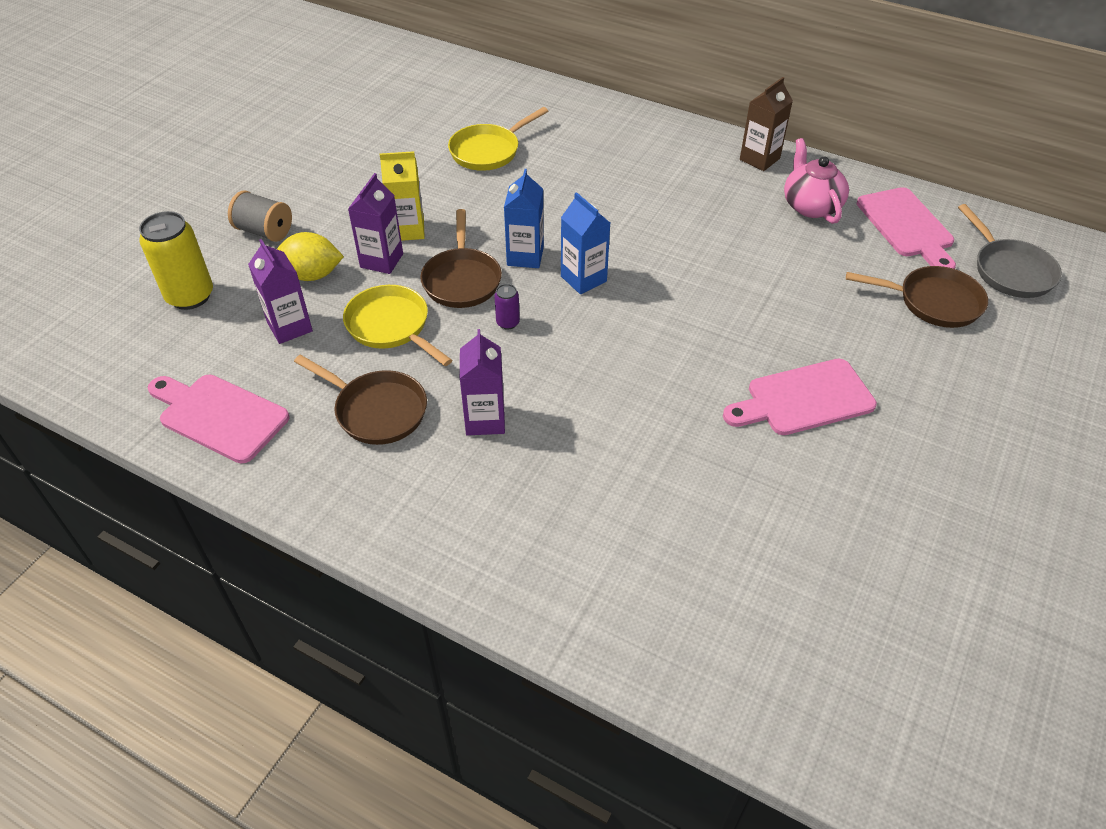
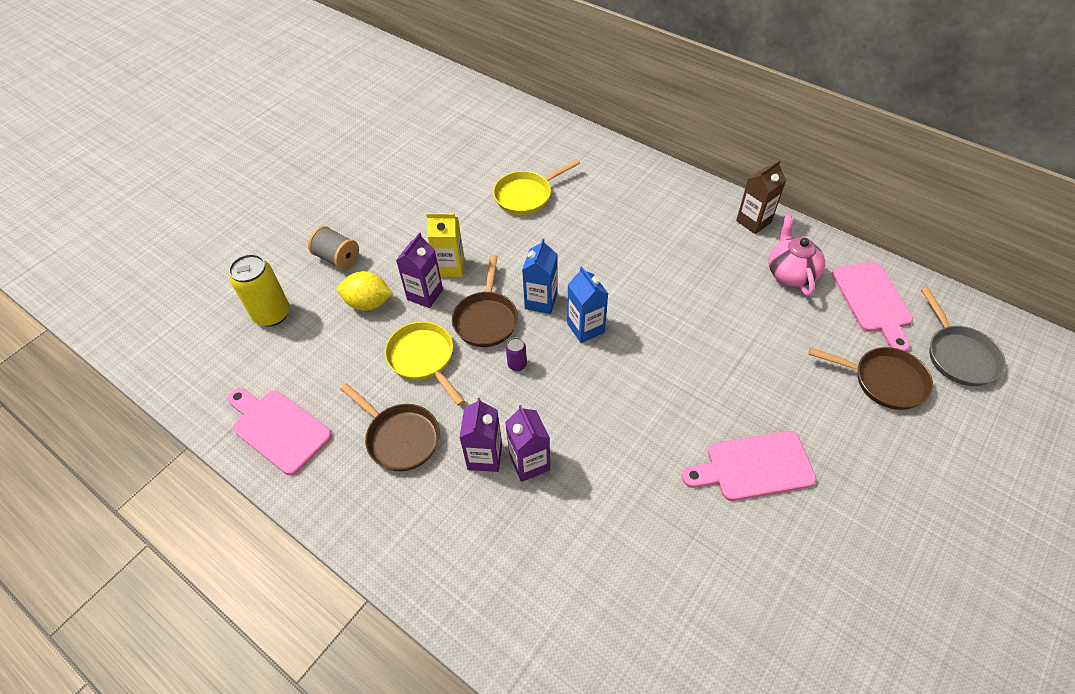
camera: 10 degrees right, 5 degrees up
purple carton [248,239,313,344] -> purple carton moved to [505,405,550,482]

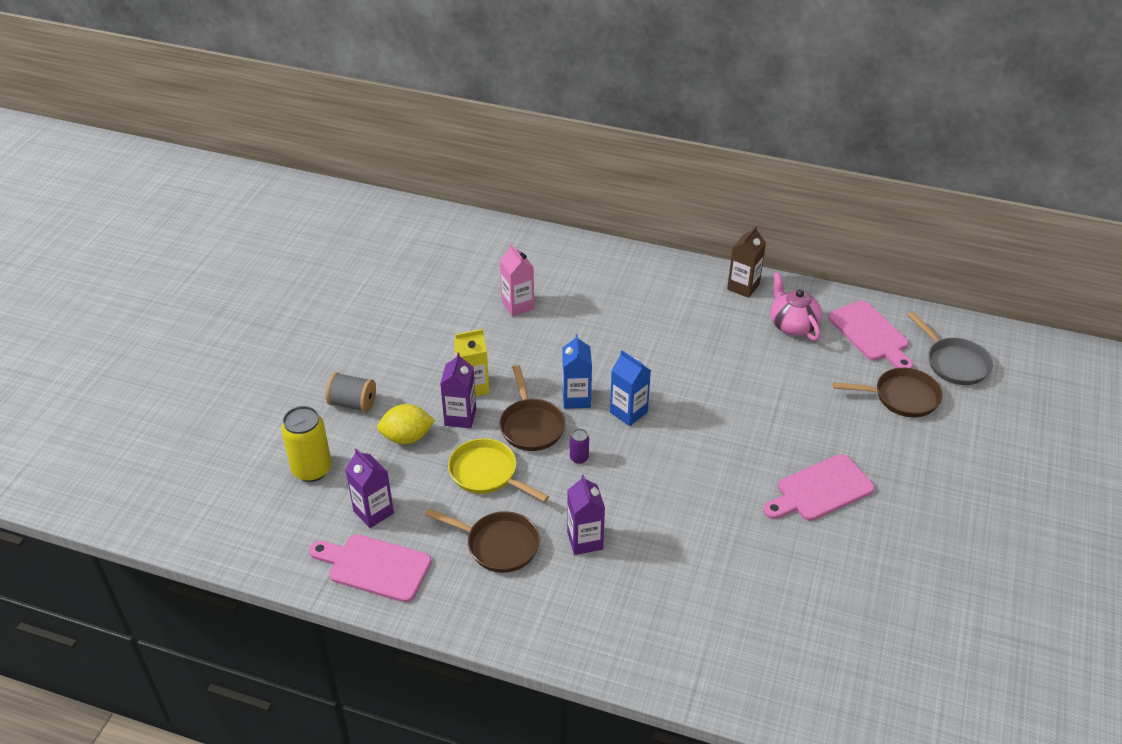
camera: 20 degrees left, 10 degrees down
yellow pan [493,159,580,215] -> pink carton [500,244,534,316]
purple carton [505,405,550,482] -> purple carton moved to [345,449,394,528]

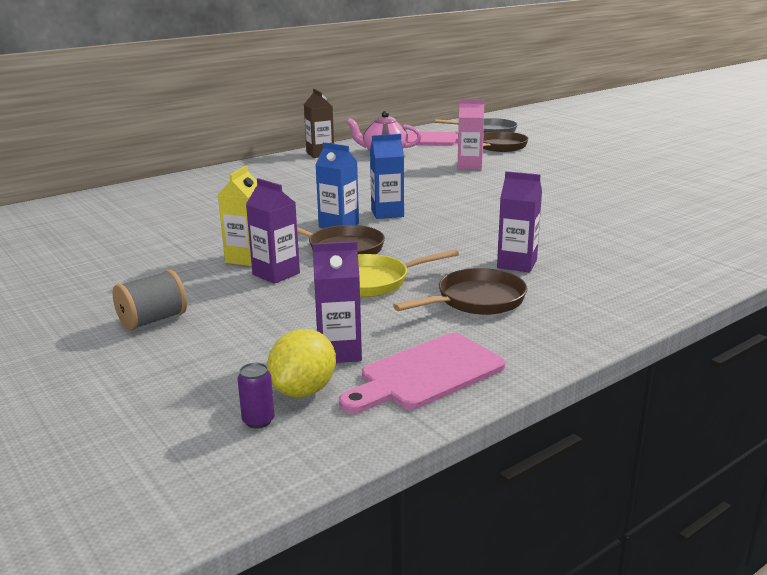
camera: 55 degrees left, 20 degrees down
yellow can [281,406,332,482] -> none
yellow lemon [377,404,435,444] -> yellow lemon moved to [267,329,336,397]
pink carton [500,244,534,316] -> pink carton moved to [457,99,485,170]
purple can [570,429,589,464] -> purple can moved to [238,363,275,429]
pink cutting board [763,454,875,521] -> none

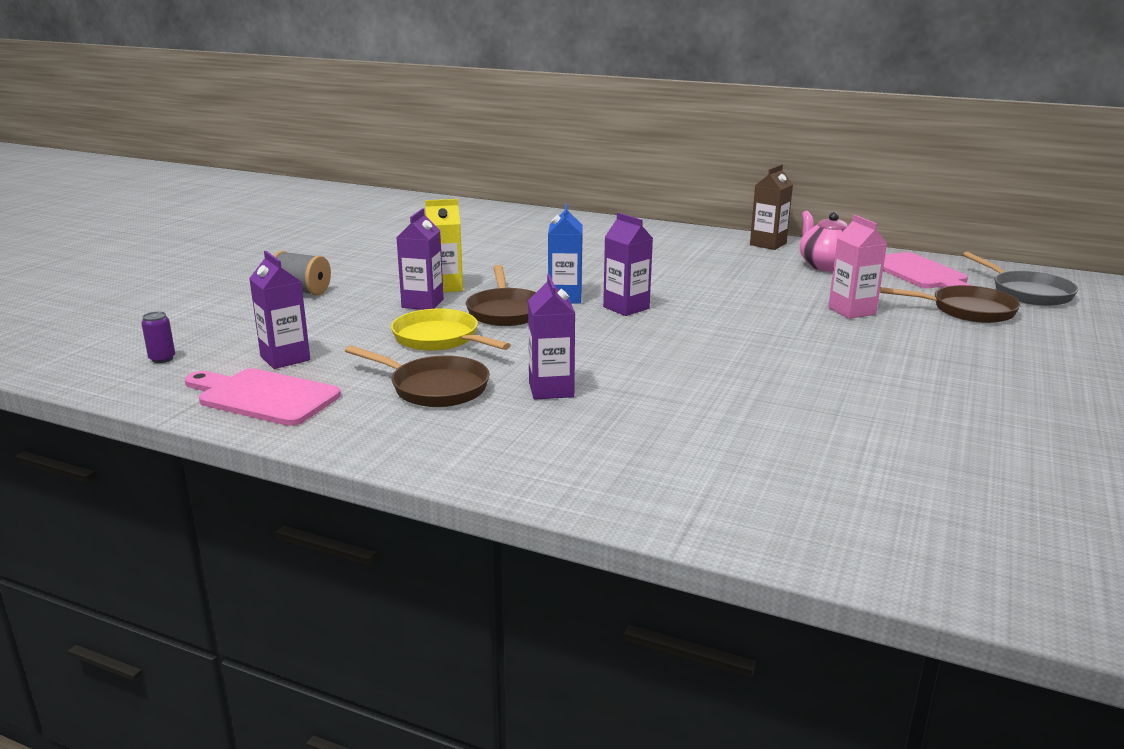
camera: 60 degrees right, 0 degrees up
yellow lemon [267,329,336,397] -> none
blue carton [370,134,404,219] -> purple carton [603,213,653,316]

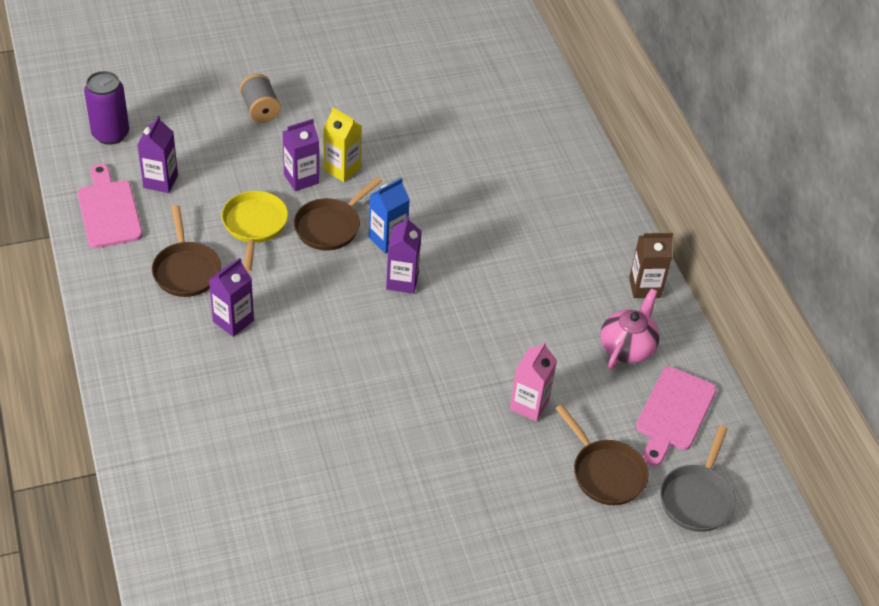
camera: 45 degrees right, 25 degrees up
purple can [141,312,175,363] -> purple can [84,71,129,145], size x2.12

